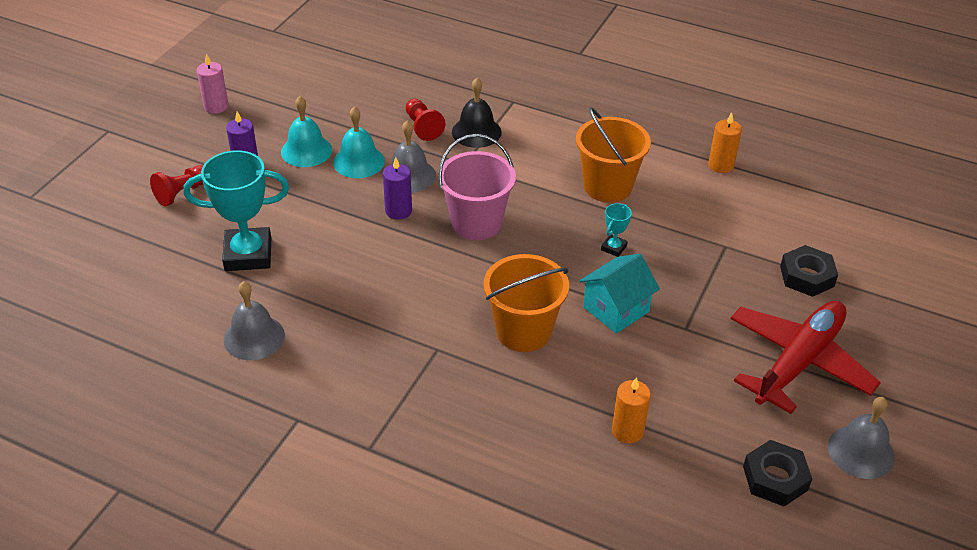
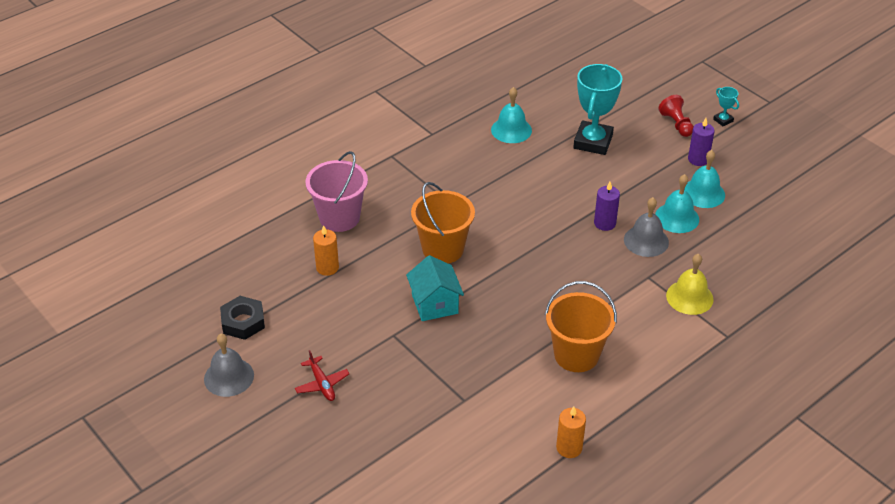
camera: 115 degrees right, 0 degrees up
pink candle [197,53,229,114] -> none
grey bell [224,281,285,360] -> turquoise bell [491,87,532,143]
red pawn [406,99,445,141] -> none
pink bucket [438,134,516,240] -> pink bucket moved to [306,151,368,232]
black bell [452,78,502,148] -> yellow bell [666,254,714,315]
turquoise trophy [601,203,632,257] -> turquoise trophy moved to [713,87,739,126]
red plane [730,301,881,414] -> red plane [295,350,350,401], size x0.44
black nut [780,245,838,297] -> none

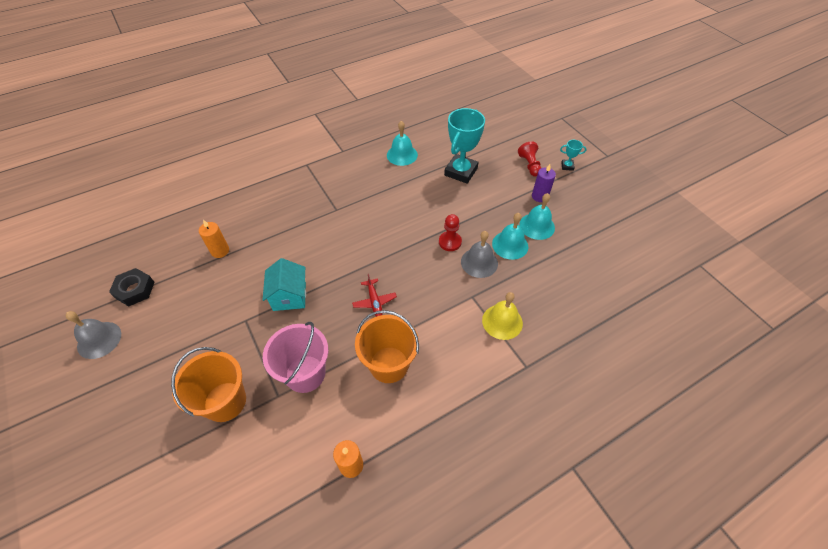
camera: 10 degrees right, 10 degrees up
red plane [295,350,350,401] -> red plane moved to [352,274,397,317]
pink bucket [306,151,368,232] -> pink bucket moved to [263,322,328,393]
orange bucket [411,182,475,263] -> orange bucket moved to [171,347,246,422]
purple candle [594,182,620,231] -> red pawn [439,214,462,251]
turquoise trophy [713,87,739,126] -> turquoise trophy turned 60 degrees counterclockwise [560,140,587,171]

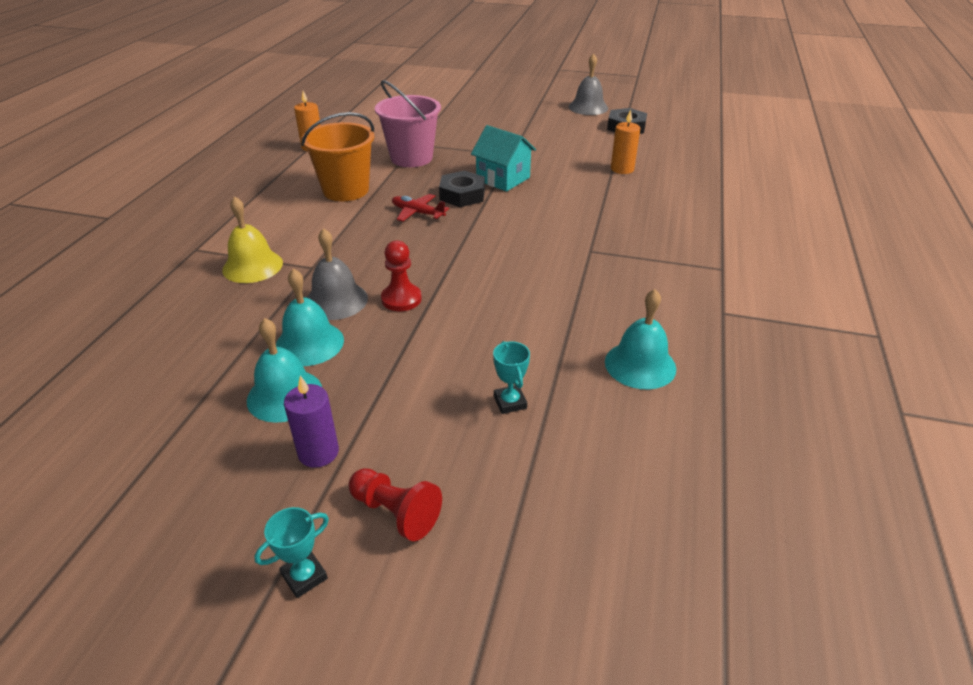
camera: 135 degrees right, 15 degrees down
orange bucket [171,347,246,422] -> none
turquoise trophy [444,108,485,184] -> turquoise trophy [493,341,530,414], size x0.45
none -> black nut [439,171,485,207]

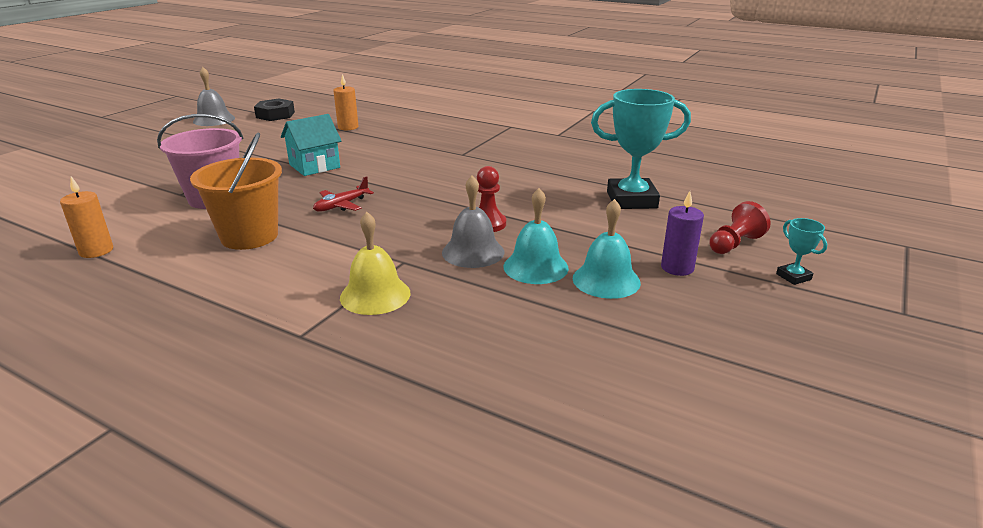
camera: 75 degrees left, 10 degrees down
black nut [439,171,485,207] -> none
turquoise trophy [493,341,530,414] -> turquoise trophy [591,89,691,209], size x2.24
turquoise bell [605,289,676,389] -> none

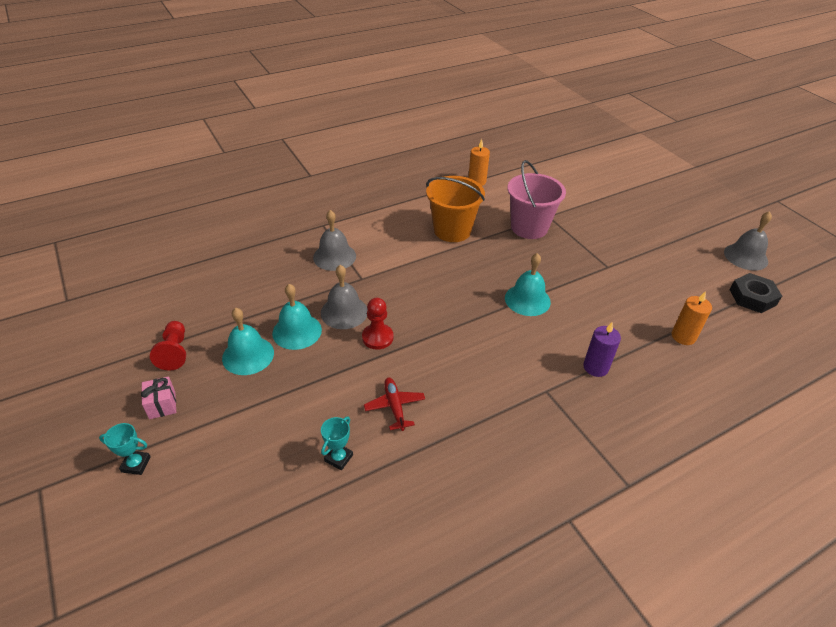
camera: 120 degrees right, 15 degrees up
turquoise house [281,114,342,176] -> none
red plane [313,176,374,212] -> red plane moved to [364,378,425,431]
yellow bell [340,212,410,315] -> grey bell [313,210,356,271]
turquoise trophy [591,89,691,209] -> turquoise trophy [321,417,353,470], size x0.45
purple candle [661,191,704,276] -> purple candle moved to [583,322,621,377]
red pawn [709,201,771,254] -> red pawn moved to [150,321,186,371]
none -> pink gift [141,376,176,419]
none -> turquoise bell [505,253,551,316]

